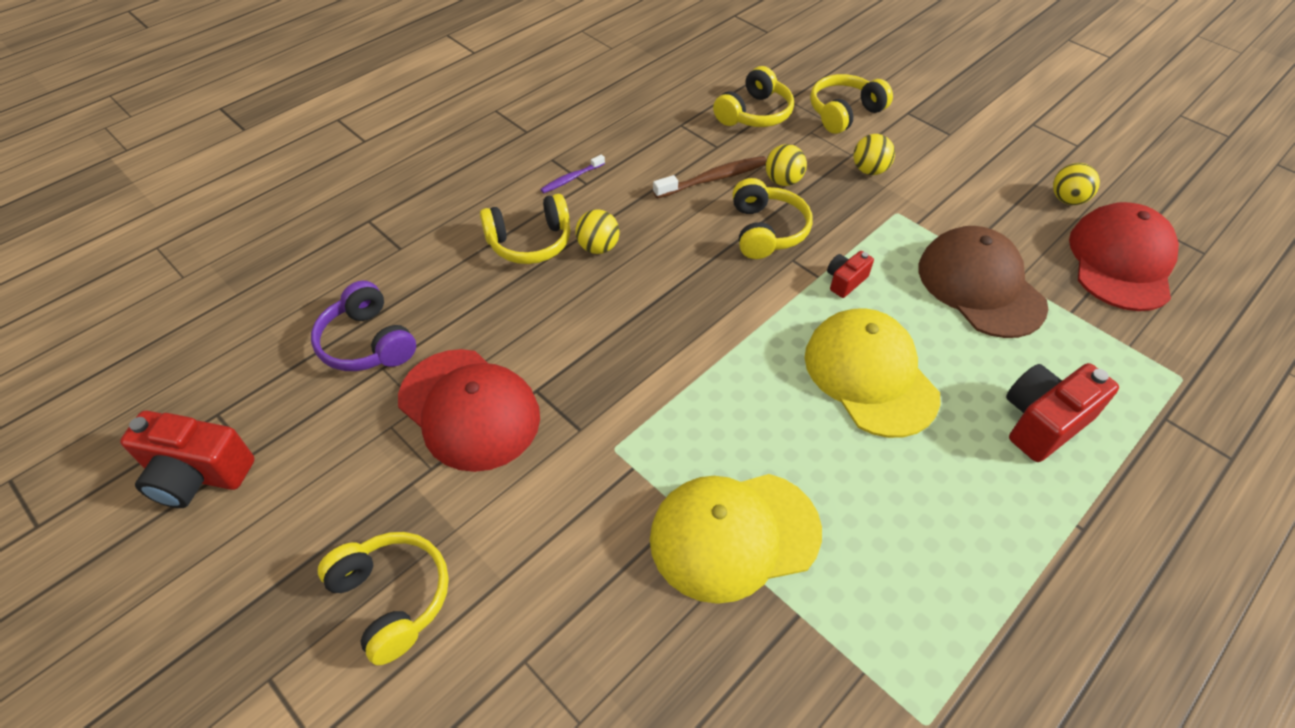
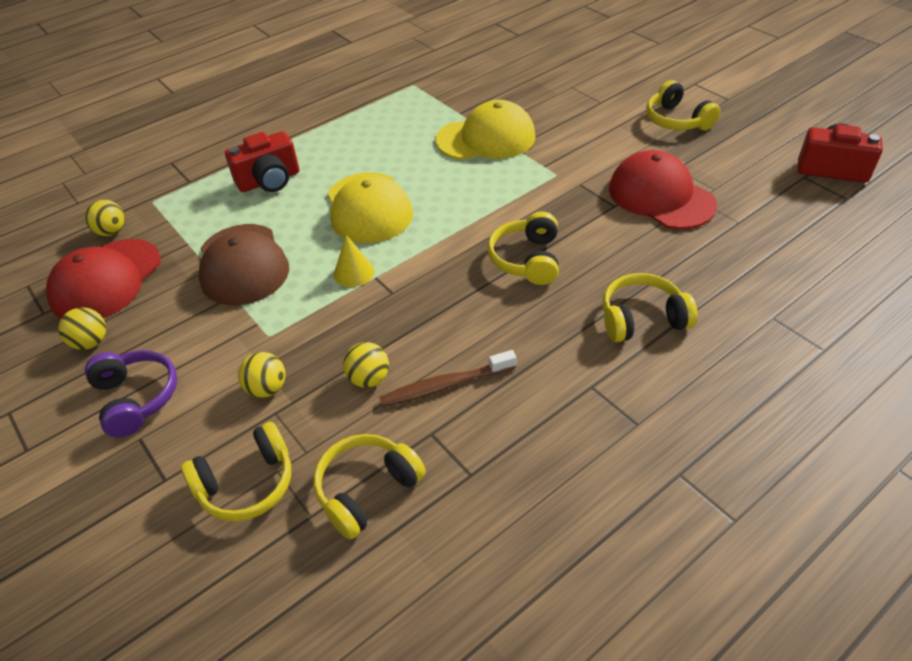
camera: 170 degrees left, 5 degrees down
purple headphones [311,281,416,371] -> purple headphones moved to [85,350,177,437]
purple toothbrush [540,154,605,193] -> none
yellow ball [575,209,619,254] -> yellow ball moved to [85,200,125,236]
yellow headphones [732,178,813,259] -> yellow headphones moved to [487,212,559,285]
red camera [827,251,874,298] -> yellow cone [334,235,374,287]

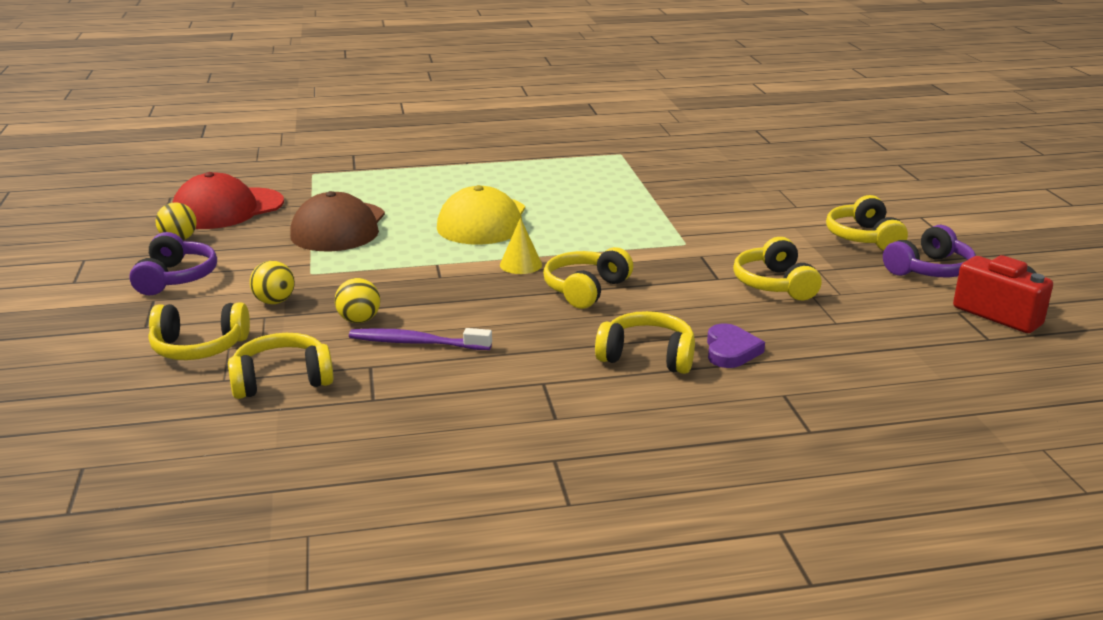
camera: 25 degrees right, 20 degrees down
yellow ball [85,200,125,236] -> none
red camera [225,131,299,192] -> none
yellow cone [334,235,374,287] -> yellow cone moved to [500,218,542,274]
brown toothbrush [379,350,517,407] -> purple toothbrush [349,328,492,350]
yellow cap [436,100,536,160] -> none
red cap [609,150,717,229] -> yellow headphones [733,237,822,300]
none -> purple heart [707,323,765,368]
none -> purple headphones [883,225,976,277]

